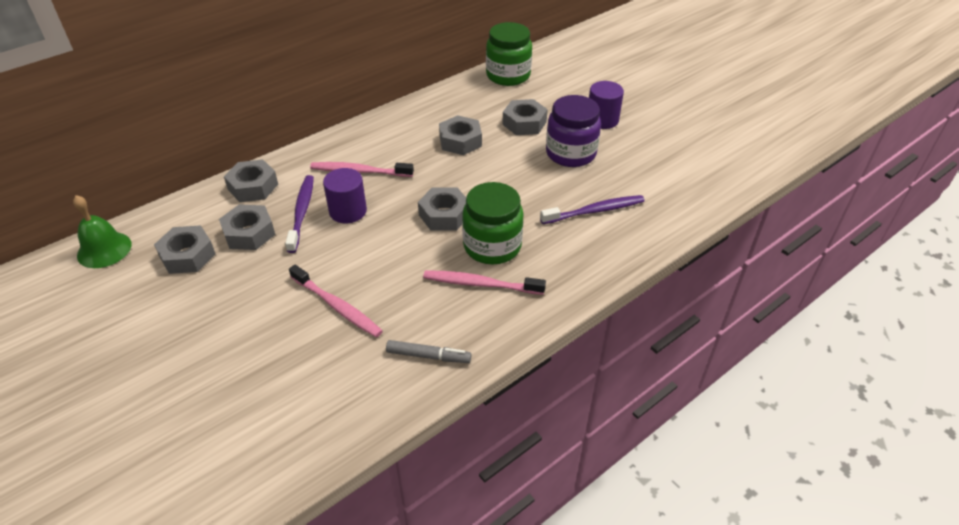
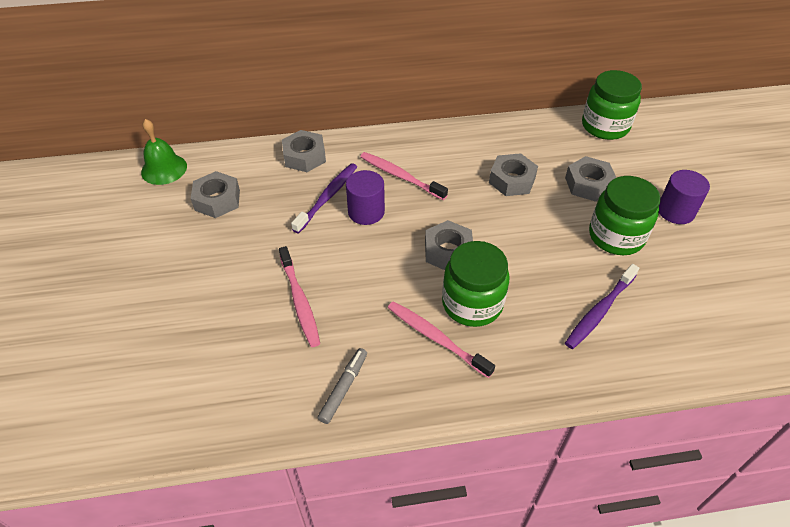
camera: 30 degrees right, 5 degrees up
grey nut [219,204,275,250] -> none
grey marker [386,340,472,363] -> grey marker turned 105 degrees counterclockwise [318,348,367,424]
purple toothbrush [540,195,645,224] -> purple toothbrush turned 120 degrees clockwise [565,264,639,349]
purple jar [546,95,601,167] -> green jar [589,176,661,255]

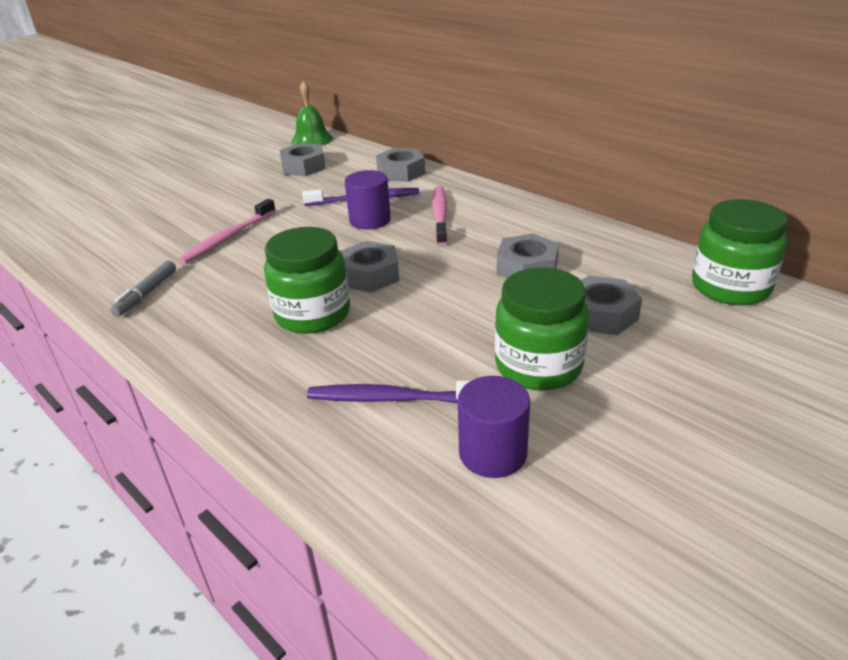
camera: 55 degrees right, 15 degrees down
grey marker [318,348,367,424] -> grey marker turned 120 degrees clockwise [110,260,176,317]
pink toothbrush [388,301,495,378] -> none
purple cylinder [659,170,710,224] -> purple cylinder moved to [458,376,530,478]

